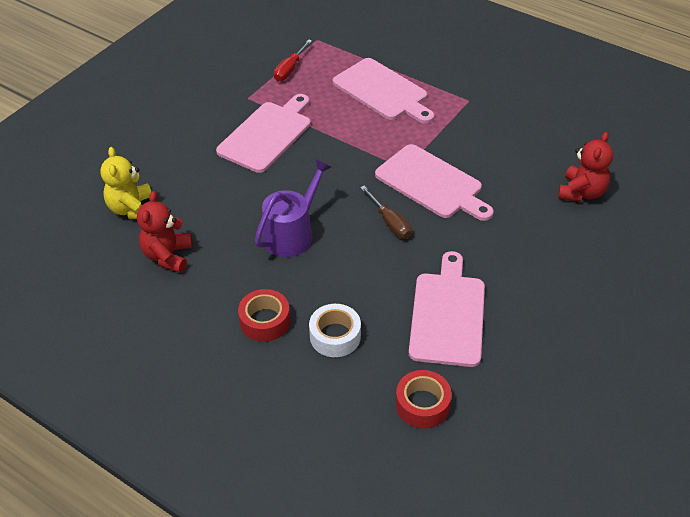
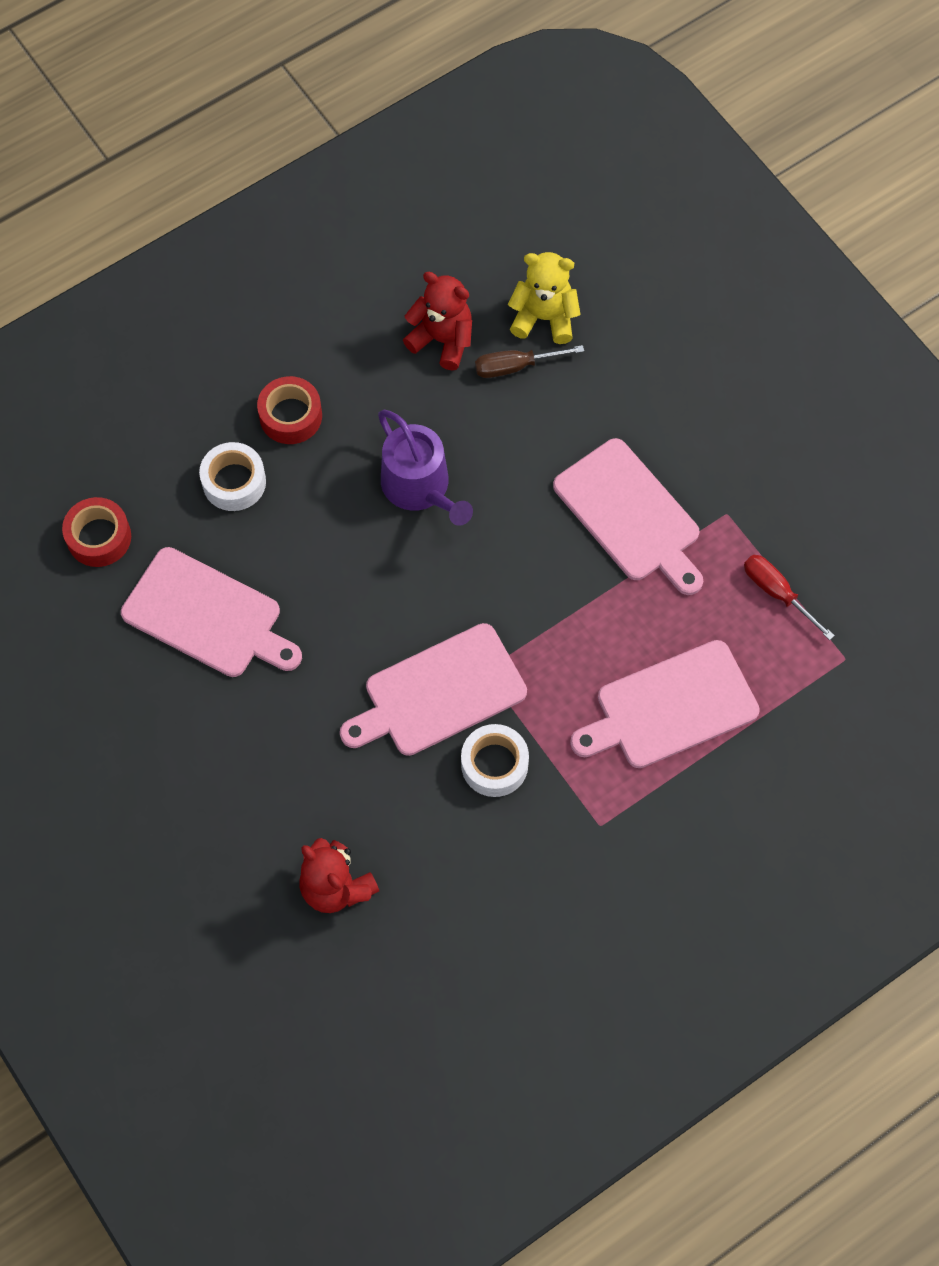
camera: 110 degrees right, 20 degrees up
brown screwdriver [360,186,412,239] -> brown screwdriver moved to [475,345,584,378]
none -> white tape [461,724,529,797]

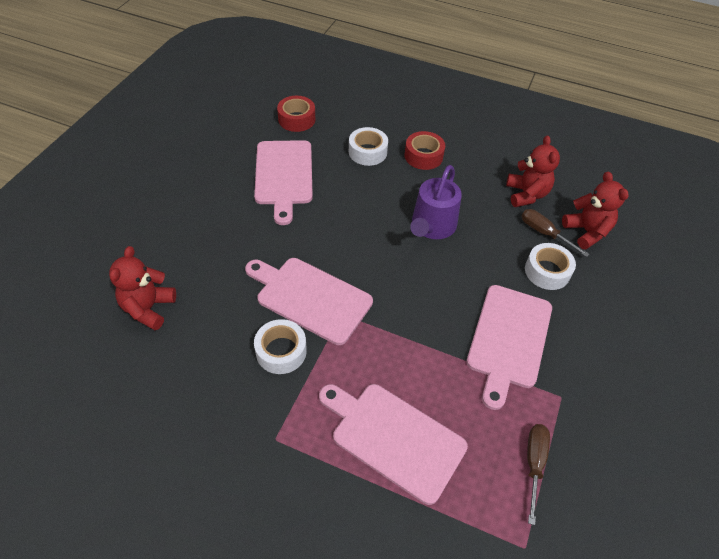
camera: 55 degrees right, 15 degrees down
yellow teddy bear [508,252,580,344] -> red teddy bear [562,172,629,249]
red screwdriver [744,555,835,640] -> brown screwdriver [527,424,550,525]
none -> white tape [525,243,576,290]

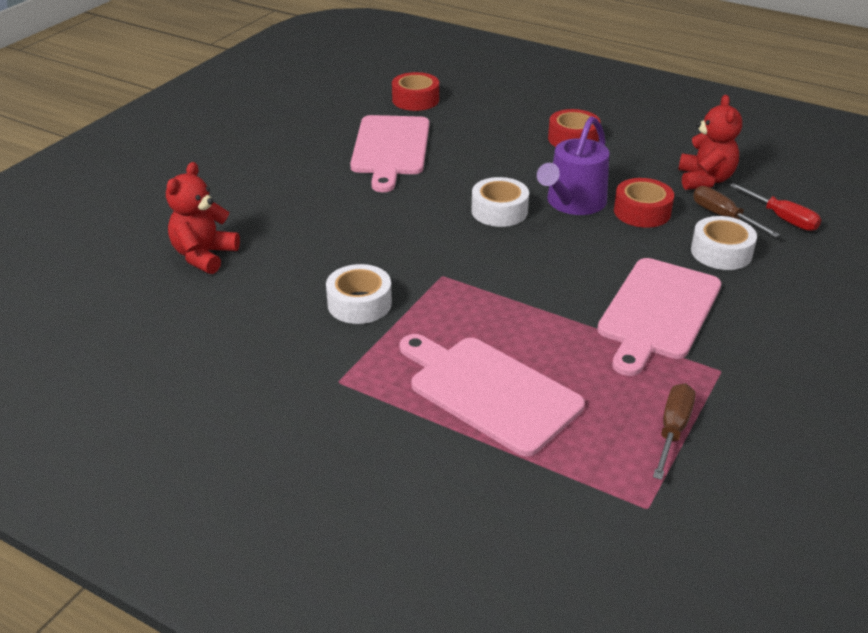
camera: 10 degrees right, 15 degrees down
pink cutting board [245,258,373,345] -> none
white tape [349,127,388,166] -> white tape moved to [472,177,529,227]
red teddy bear [562,172,629,249] -> red screwdriver [730,183,821,231]
none -> red tape [614,178,674,228]

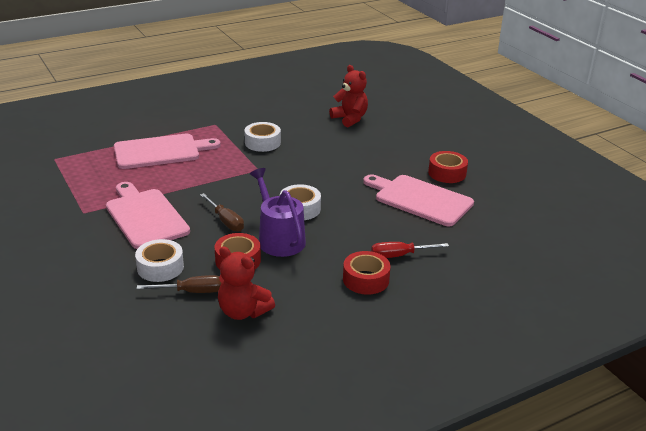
camera: 120 degrees right, 5 degrees down
red tape [392,72,439,111] -> red tape moved to [428,151,468,183]
brown screwdriver [653,383,696,480] -> brown screwdriver moved to [200,193,244,232]
red screwdriver [730,183,821,231] -> red screwdriver moved to [371,242,449,258]

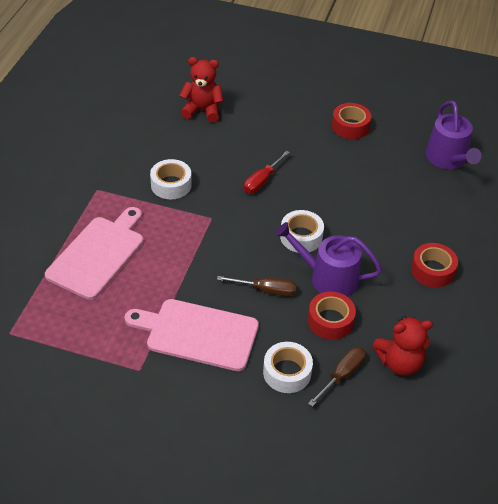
camera: 45 degrees left, 15 degrees up
pink cutting board [363,174,474,226] -> none
red screwdriver [371,242,449,258] -> red screwdriver moved to [244,150,290,193]
none -> purple watering can [426,100,482,169]

